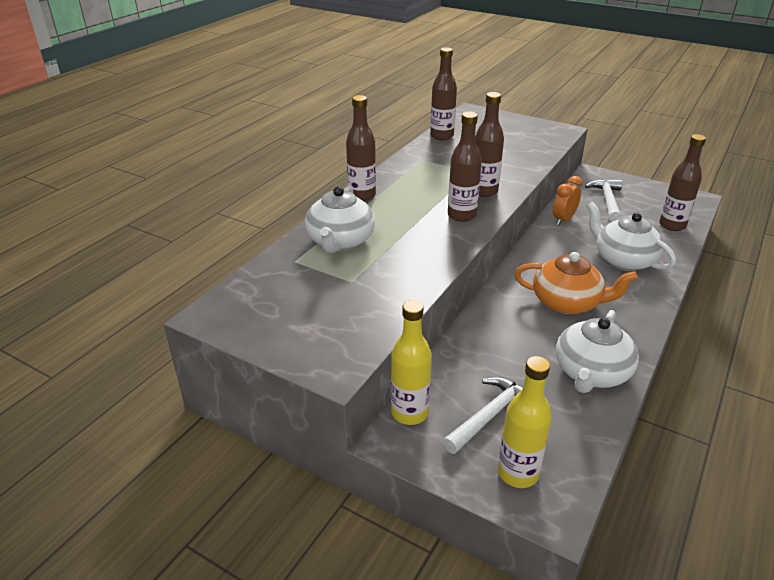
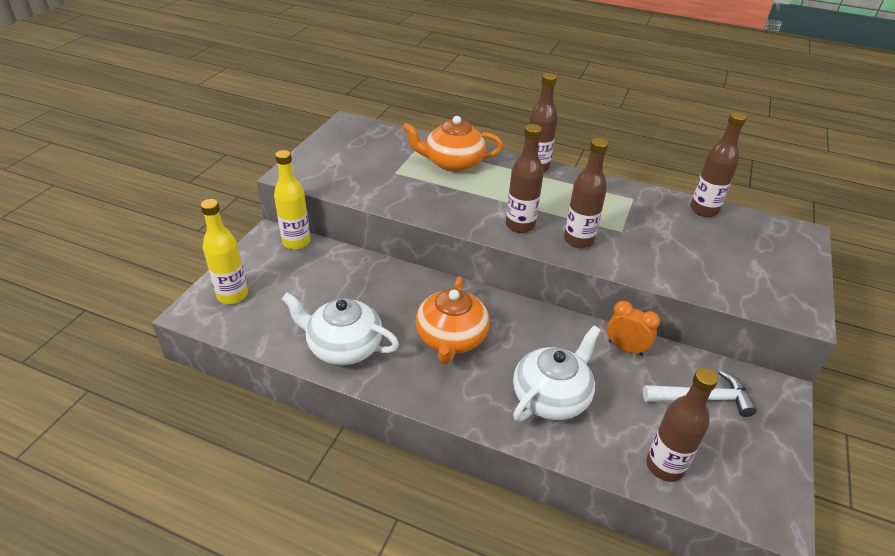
camera: 80 degrees right, 5 degrees up
white teapot [305,186,375,253] -> orange teapot [402,116,503,172]
white hammer [443,377,523,454] -> none

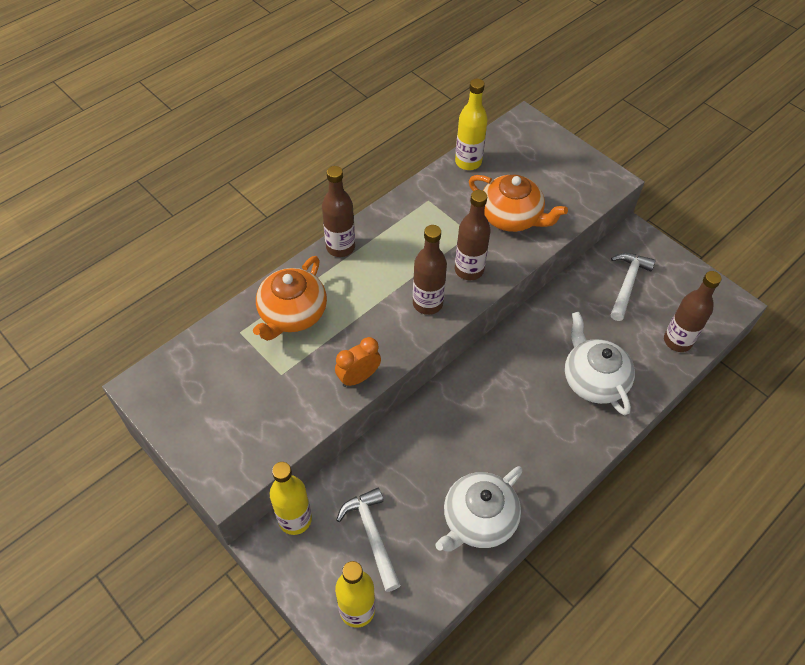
camera: 65 degrees left, 15 degrees up
orange teapot [415,276,490,364] -> orange teapot moved to [469,174,568,232]
orange clock [607,301,660,356] -> orange clock moved to [335,337,381,387]
brown bottle [690,112,747,217] -> yellow bottle [455,79,488,170]
none -> white hammer [336,488,401,592]

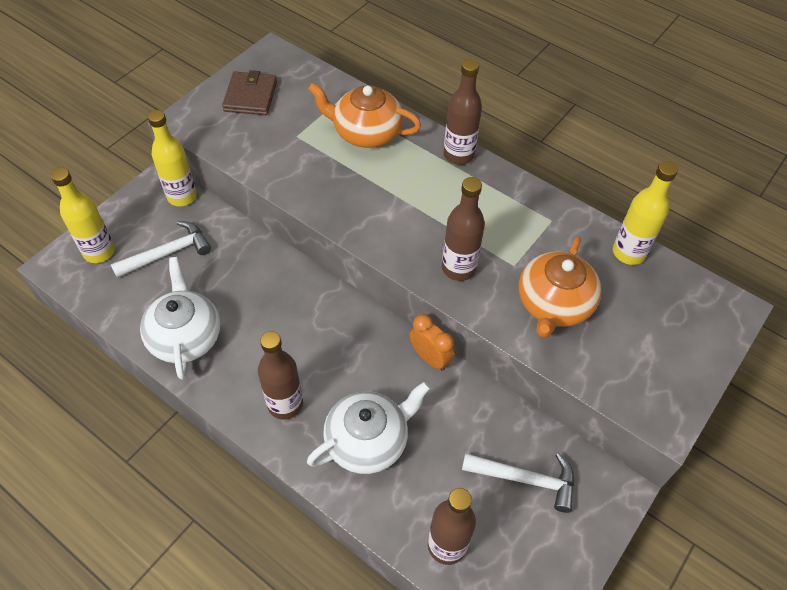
camera: 80 degrees right, 0 degrees up
orange clock [335,337,381,387] -> orange clock moved to [409,314,455,371]
brown bottle [413,225,447,315] -> brown bottle moved to [258,331,303,420]
white teapot [435,466,522,552] -> white teapot turned 45 degrees clockwise [140,257,220,380]
none -> brown wallet [222,70,277,115]

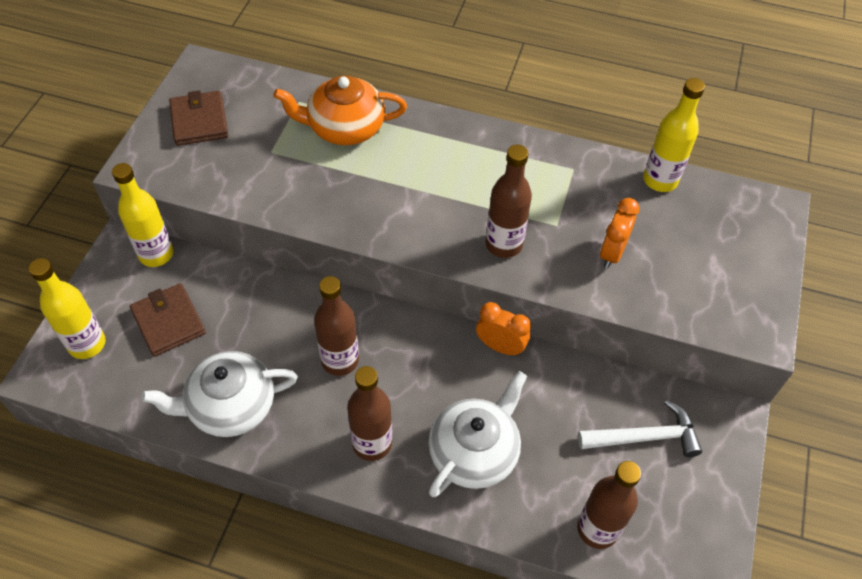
camera: 20 degrees left, 0 degrees up
white hammer [110,221,211,278] -> brown wallet [130,283,206,357]
white teapot [140,257,220,380] -> white teapot turned 75 degrees counterclockwise [141,351,298,437]
brown bottle [444,59,482,165] -> brown bottle moved to [314,276,359,376]
orange teapot [519,236,602,338] -> orange clock [600,198,640,268]

